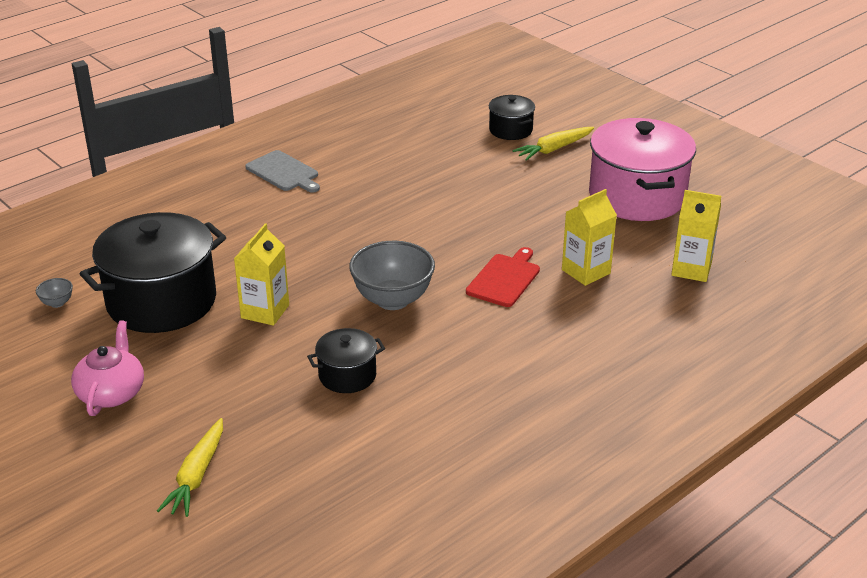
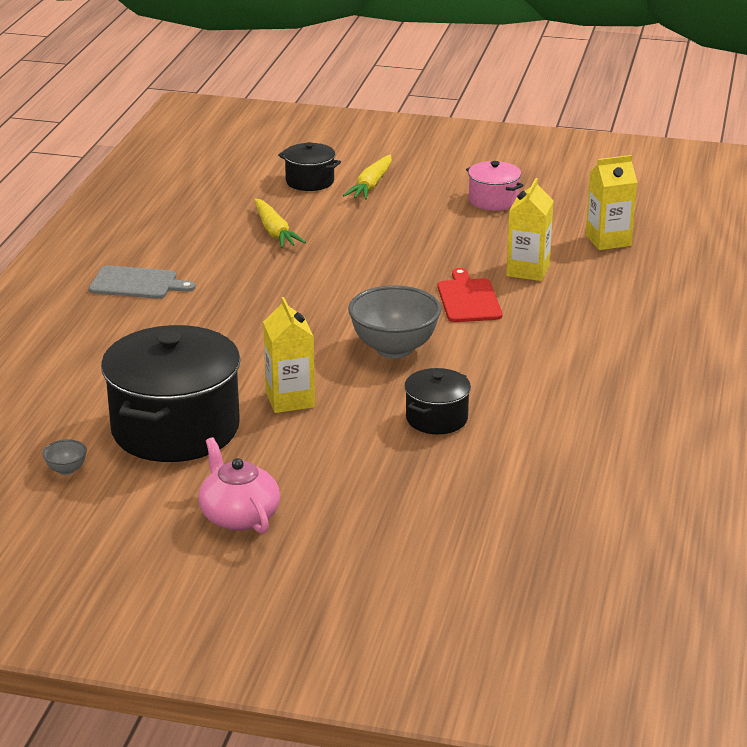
camera: 35 degrees left, 5 degrees down
yellow carrot [157,418,223,517] -> yellow carrot moved to [254,198,306,248]
pink pot [589,118,696,221] -> pink pot [466,161,524,211], size x0.49

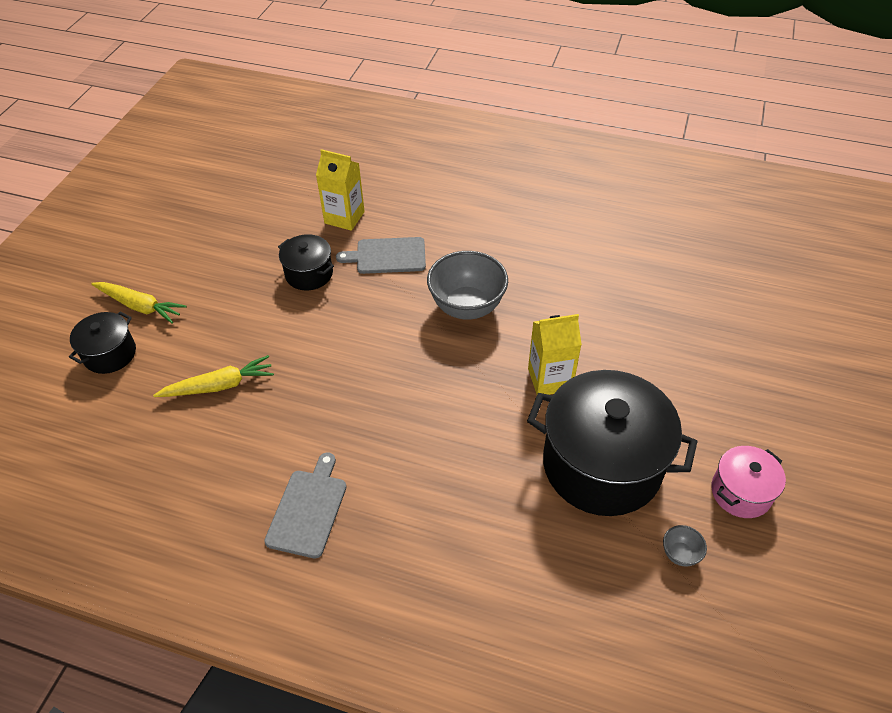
camera: 85 degrees left, 20 degrees up
pink teapot [198,437,280,534] -> none
black pot [404,368,471,434] -> black pot moved to [278,234,334,291]
red cutting board [437,268,502,322] -> grey cutting board [336,237,426,274]
pink pot [466,161,524,211] -> pink pot moved to [711,446,786,518]
yellow carton [586,155,637,250] -> none

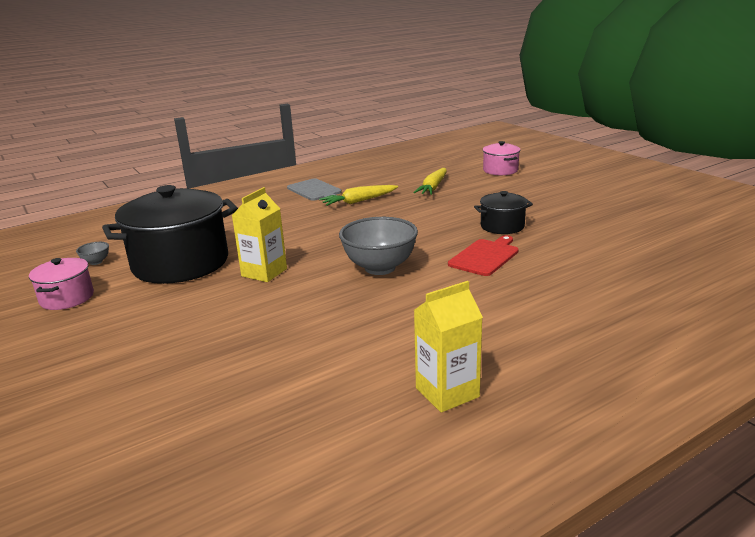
camera: 130 degrees right, 25 degrees down
black pot [69,311,136,374] -> pink pot [483,141,520,175]
yellow carrot [91,282,187,323] -> yellow carrot moved to [319,185,398,206]
yellow carton [316,149,365,231] -> yellow carton moved to [414,281,483,413]
grey cutting board [336,237,426,274] -> red cutting board [448,235,519,276]

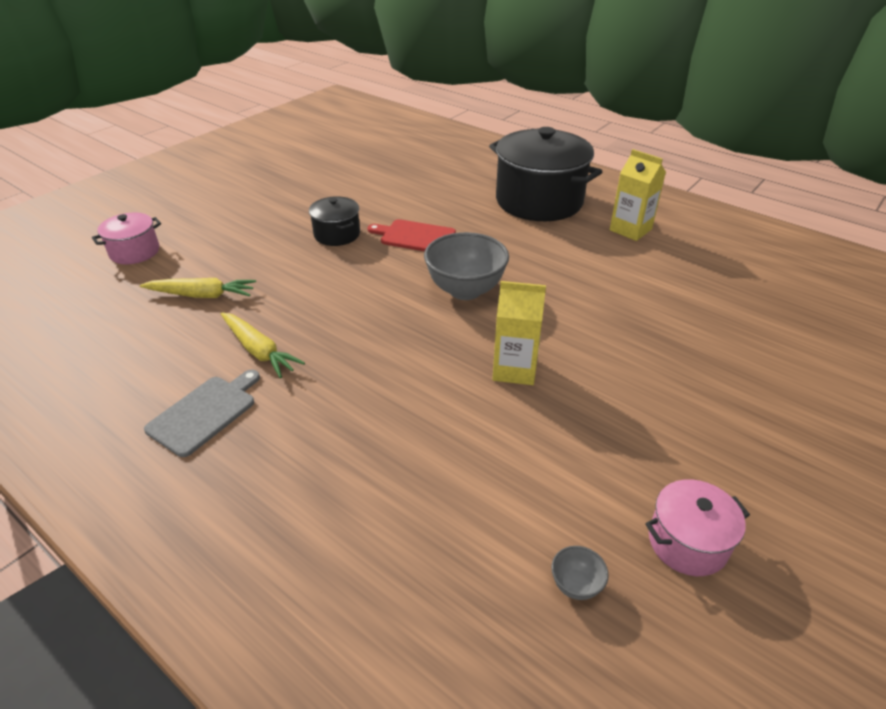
camera: 110 degrees left, 15 degrees up
black pot [102,185,238,284] -> black pot moved to [489,127,602,221]

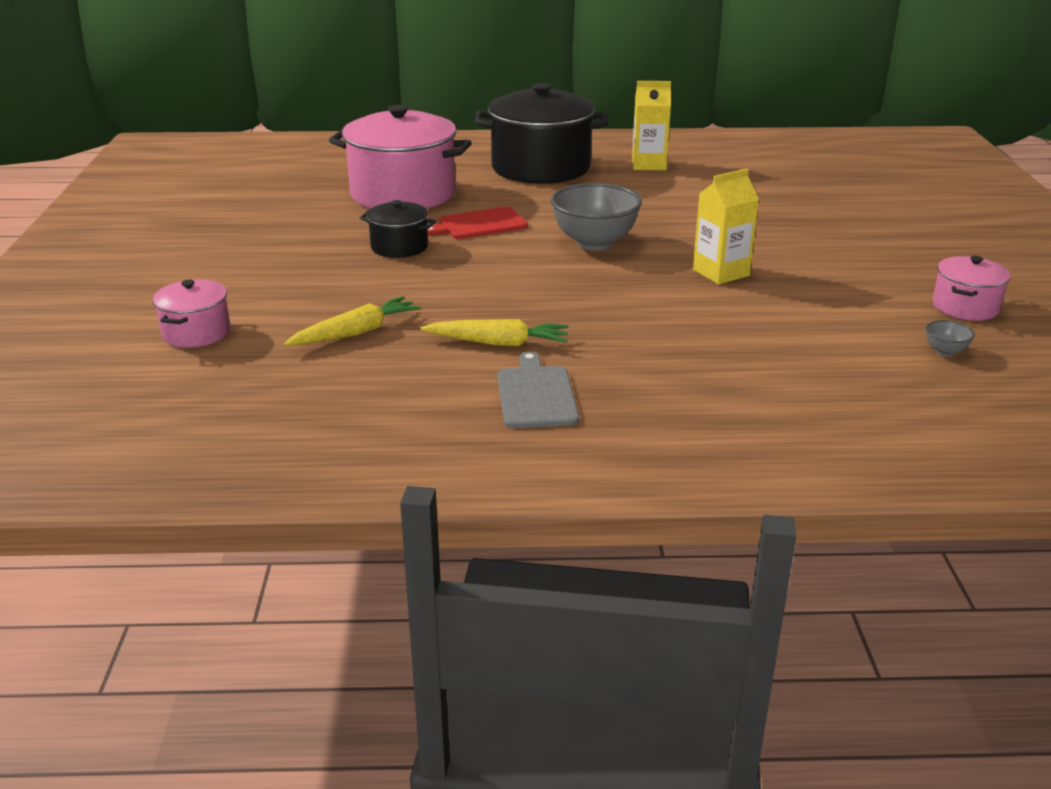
camera: 40 degrees left, 10 degrees down
none -> pink pot [329,105,472,209]

